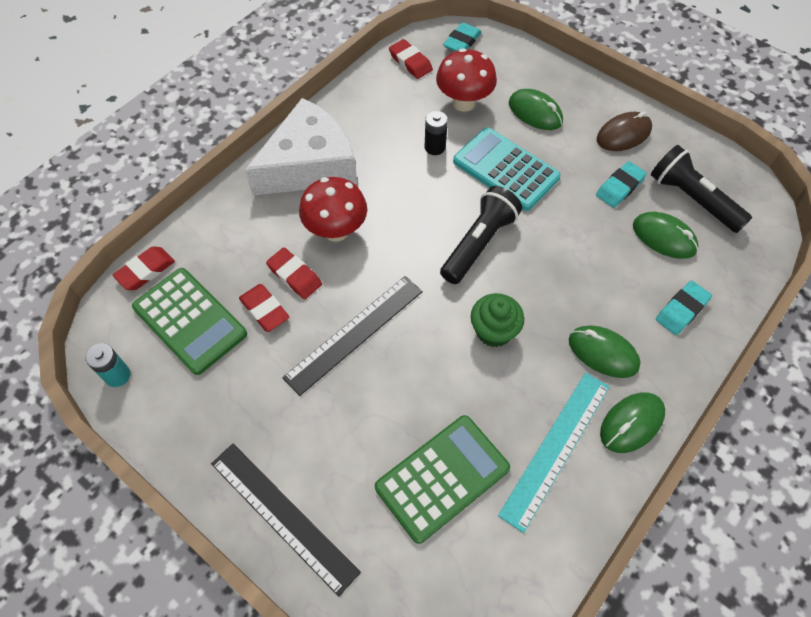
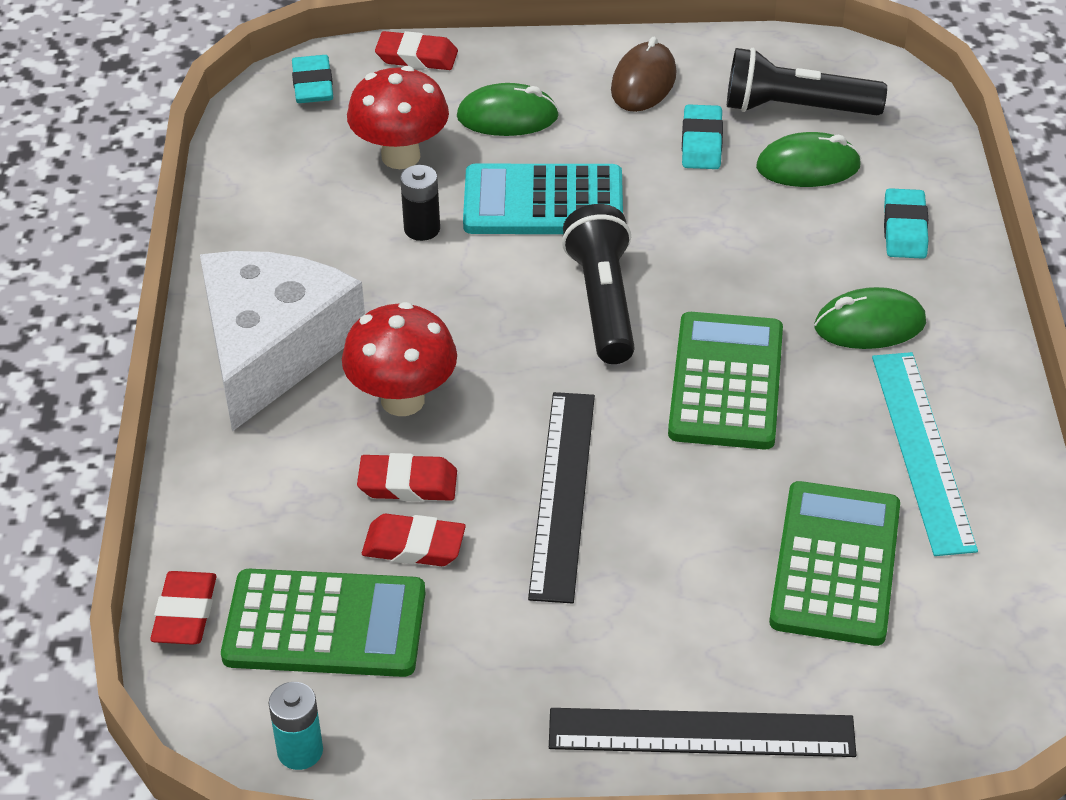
camera: 40 degrees left, 15 degrees down
red eraser [389,39,433,79] -> red eraser moved to [375,31,458,70]
green cupcake [471,293,524,347] -> green calculator [668,312,783,449]
green mouse [600,392,665,453] -> none

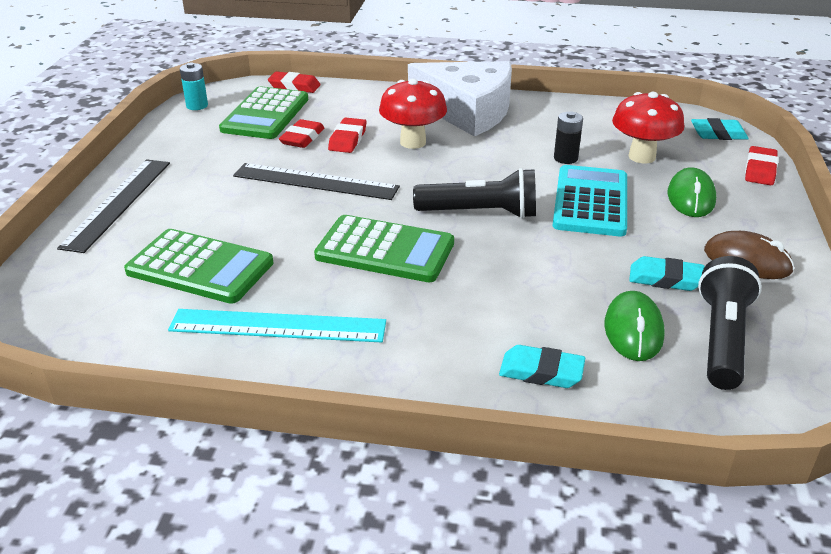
camera: 100 degrees right, 10 degrees down
green mouse [814,287,926,349] -> none

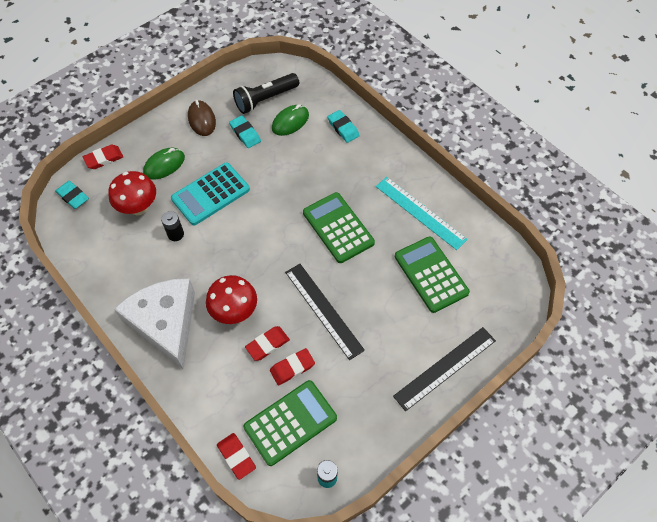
camera: 140 degrees left, 25 degrees up
black flashlight [413,168,536,219] -> none

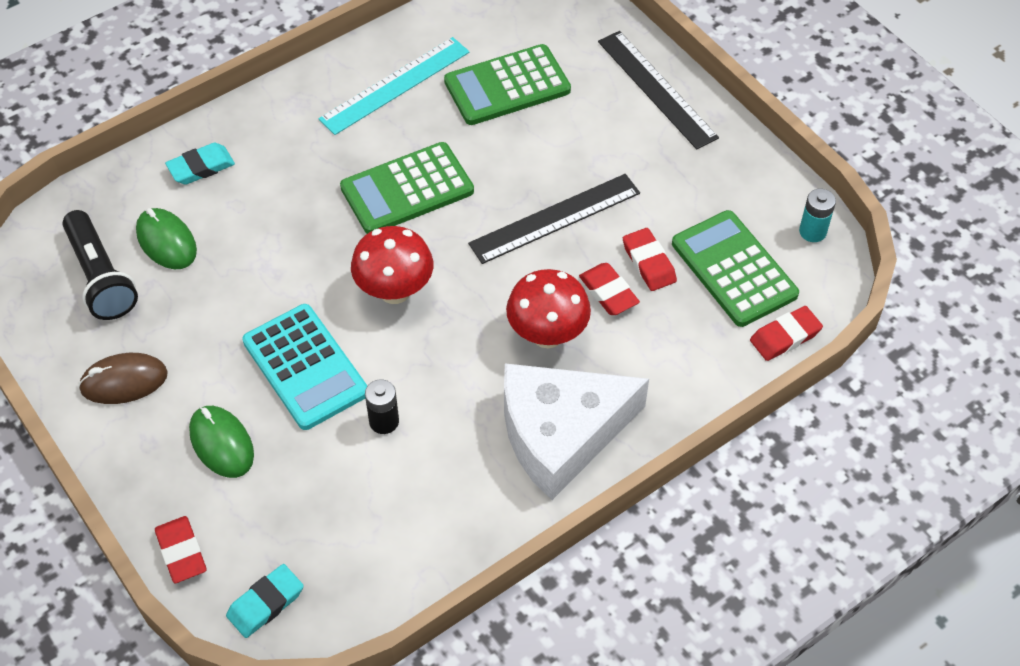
camera: 85 degrees left, 5 degrees down
red mushroom [108,171,156,215] -> red mushroom moved to [351,226,433,304]
turquoise eraser [229,115,261,148] -> none

